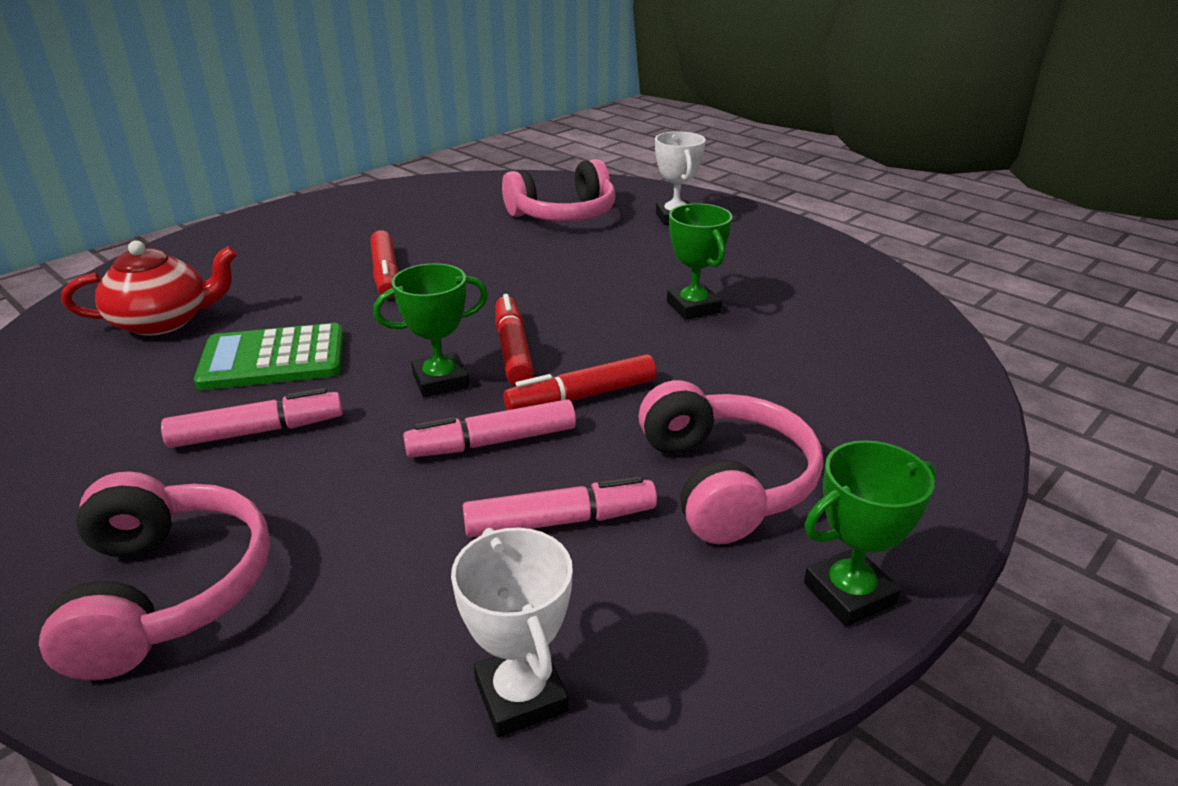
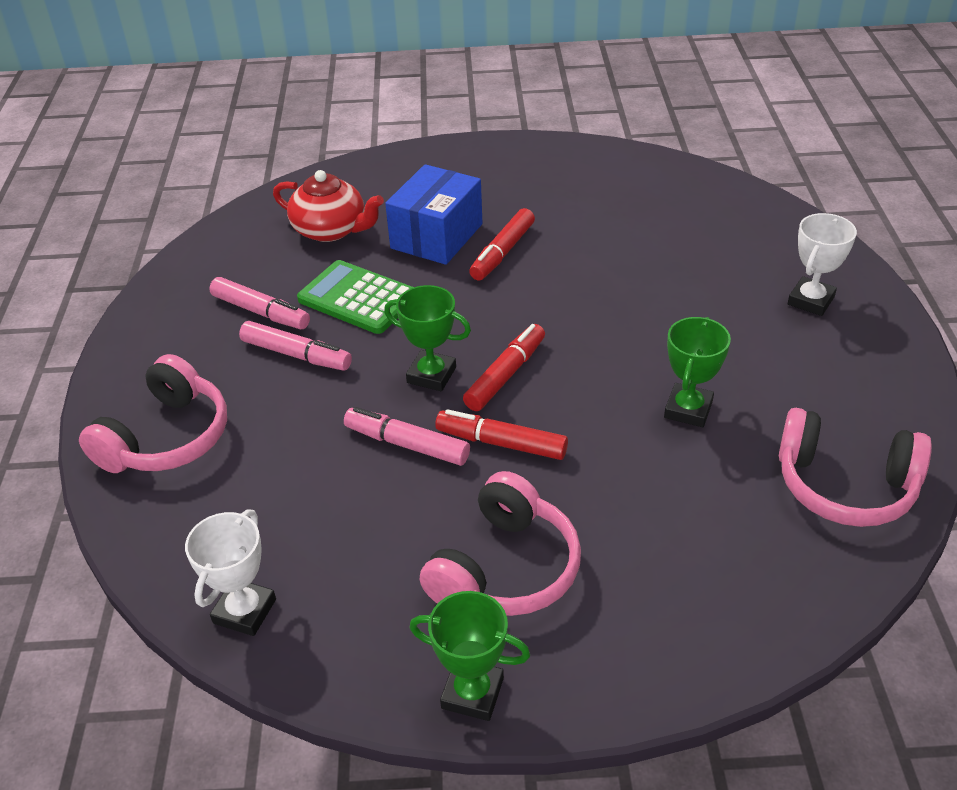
camera: 45 degrees right, 10 degrees up
pink marker [463,476,657,537] -> pink marker moved to [210,277,310,329]
pink headphones [502,159,616,221] -> pink headphones moved to [779,408,932,527]
none -> blue box [385,164,482,265]

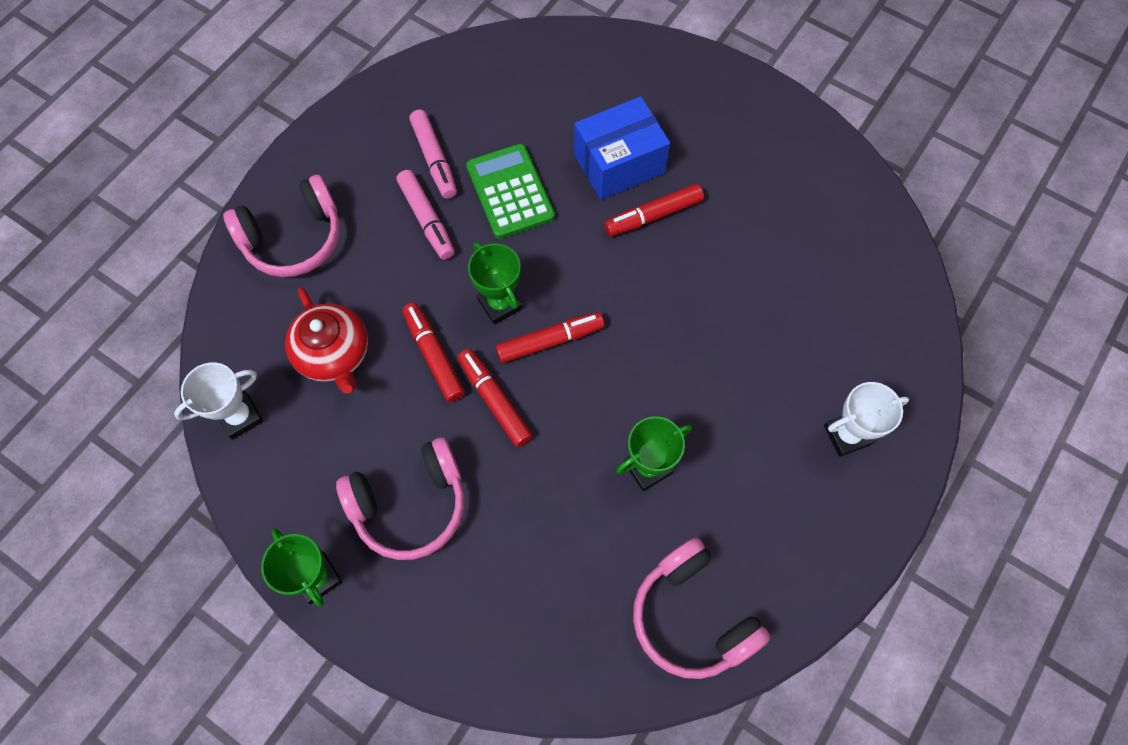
camera: 35 degrees right, 25 degrees up
red teapot [273,170,384,242] -> red teapot moved to [285,287,368,394]
pink marker [344,407,470,466] -> red marker [402,303,465,402]

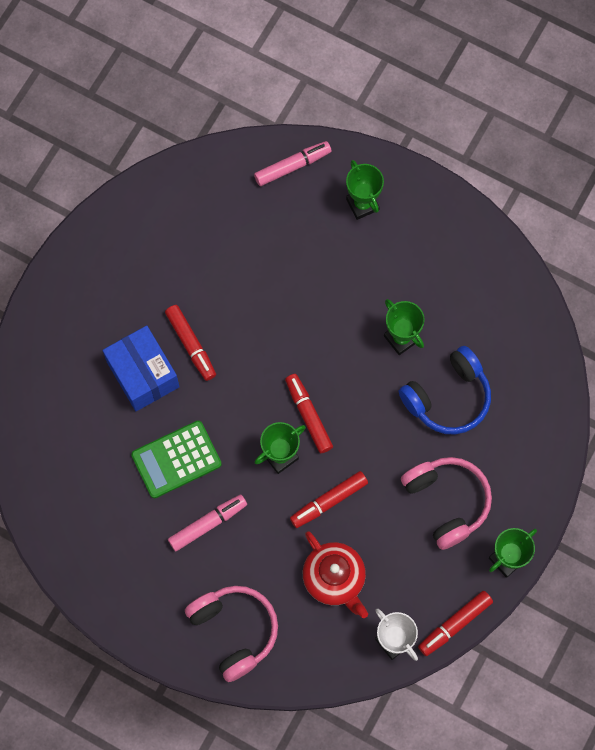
camera: 95 degrees left, 5 degrees up
red teapot [285,287,368,394] -> red teapot turned 90 degrees clockwise [303,531,368,618]
pink marker [409,110,457,199] -> pink marker moved to [254,141,332,186]
red marker [457,349,533,447] -> red marker moved to [418,591,493,656]
pink headphones [633,537,770,679] -> none
white trophy [824,382,909,457] -> green trophy [346,160,384,220]
none -> blue headphones [399,346,491,435]

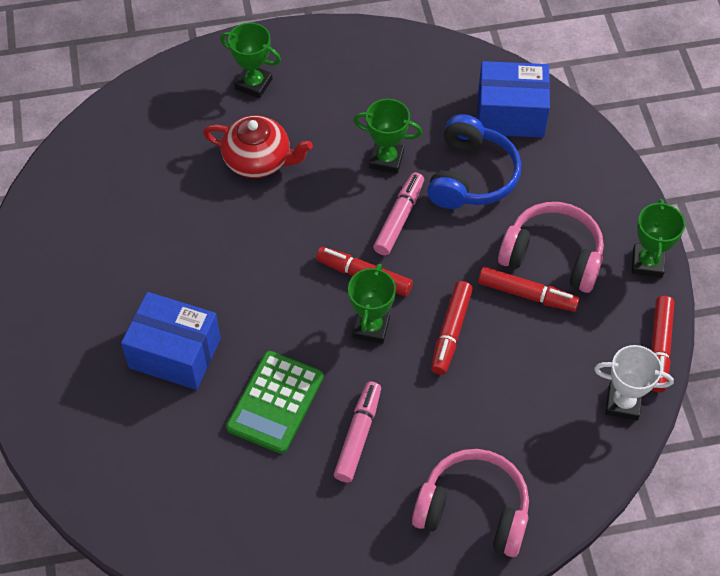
camera: 40 degrees left, 15 degrees down
red marker [165,305,216,381] -> red marker moved to [478,267,579,312]
pink marker [254,141,332,186] -> pink marker moved to [373,172,424,255]
red teapot [303,531,368,618] -> red teapot moved to [203,115,313,178]
none -> blue box [477,61,550,138]

